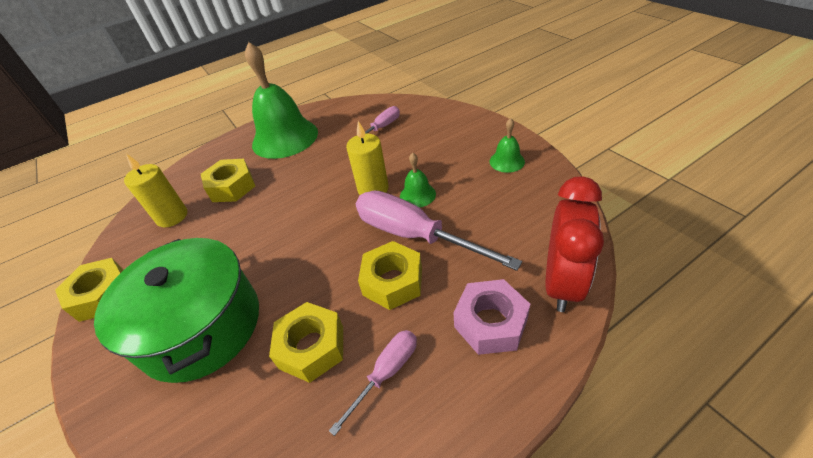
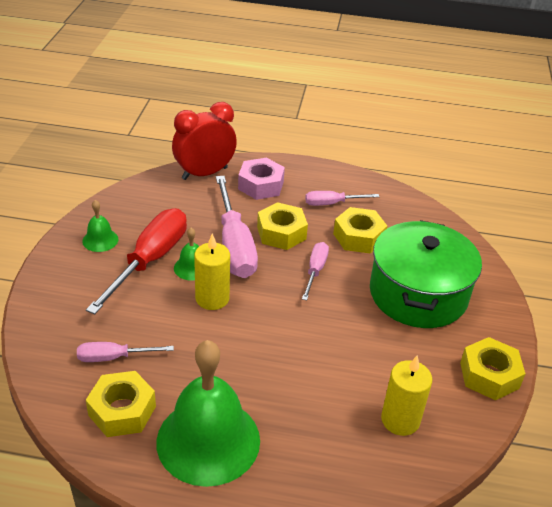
camera: 145 degrees left, 5 degrees down
yellow nut [201,159,255,202] -> yellow nut moved to [86,371,156,437]
none -> red screwdriver [86,208,187,314]
none -> pink screwdriver [302,242,329,300]

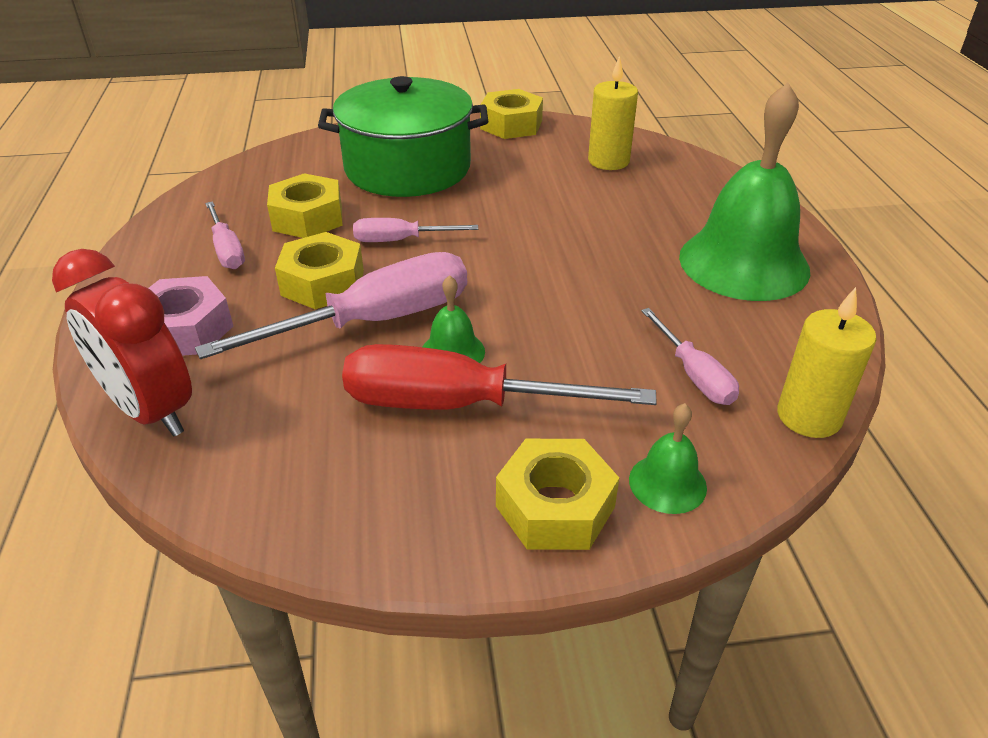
camera: 105 degrees left, 0 degrees up
green bell [82,200,119,252] -> green bell moved to [629,403,707,514]
yellow nut [86,371,156,437] -> yellow nut moved to [496,439,619,550]
yellow candle [194,234,230,310] -> yellow candle moved to [777,287,877,438]

